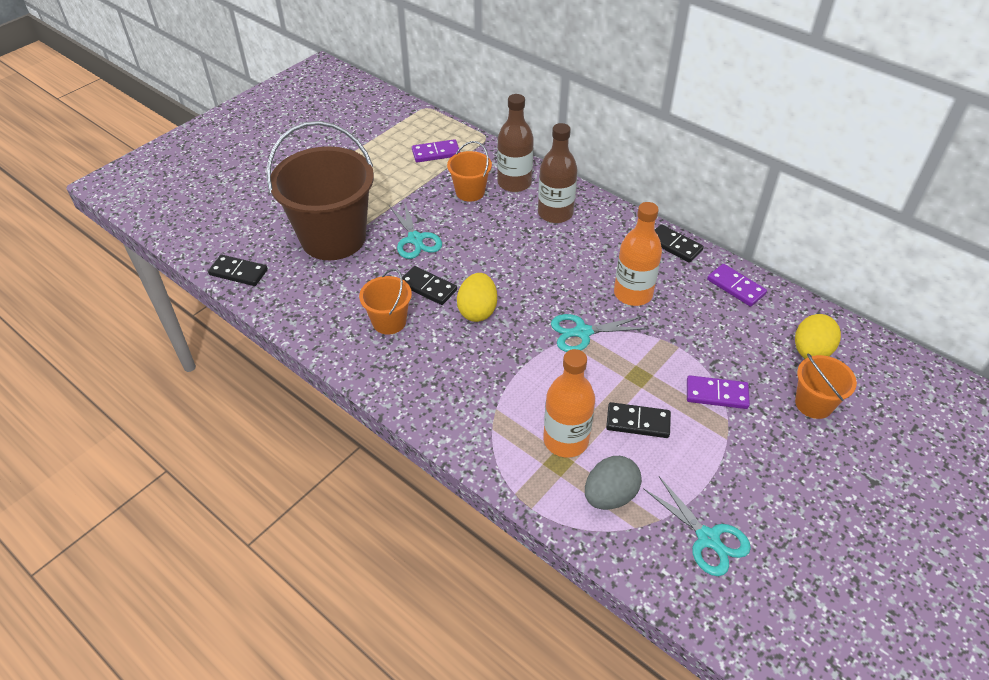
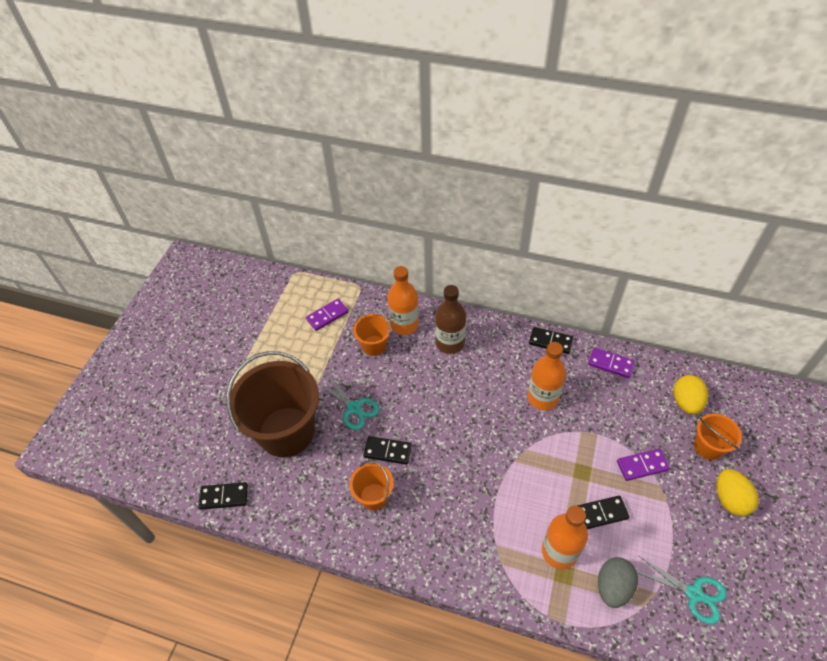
camera: 20 degrees left, 5 degrees up
yellow egg [457,273,497,322] -> yellow egg moved to [717,469,759,516]
brown bottle [497,94,534,192] -> orange bottle [387,266,419,335]
turquoise scissors [551,314,650,352] -> none

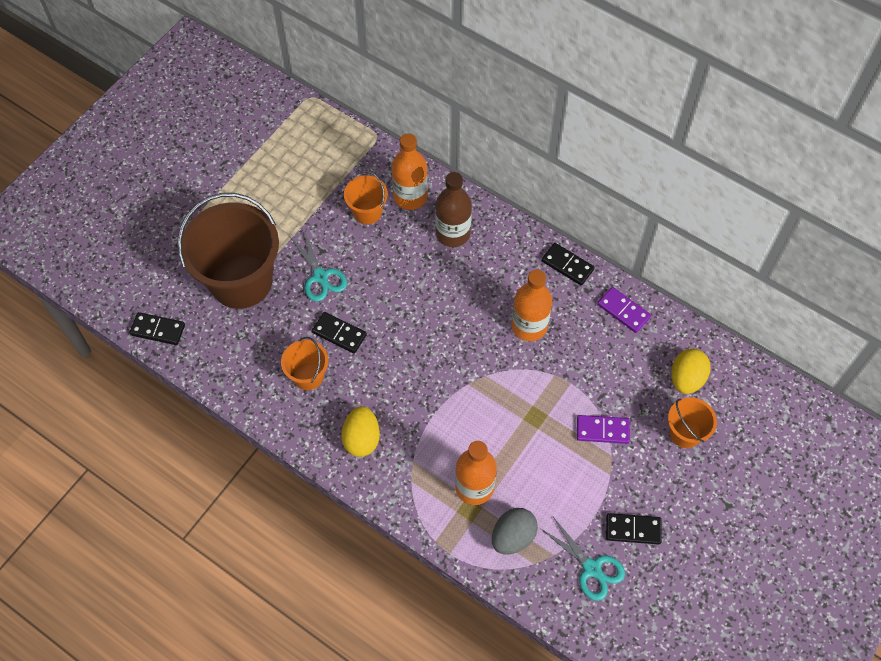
camera: 15 degrees right, 10 degrees up
purple domino [306,299,349,331] -> none
black domino [577,495,630,529] -> black domino moved to [606,513,662,544]
yellow egg [717,469,759,516] -> yellow egg moved to [341,406,380,457]

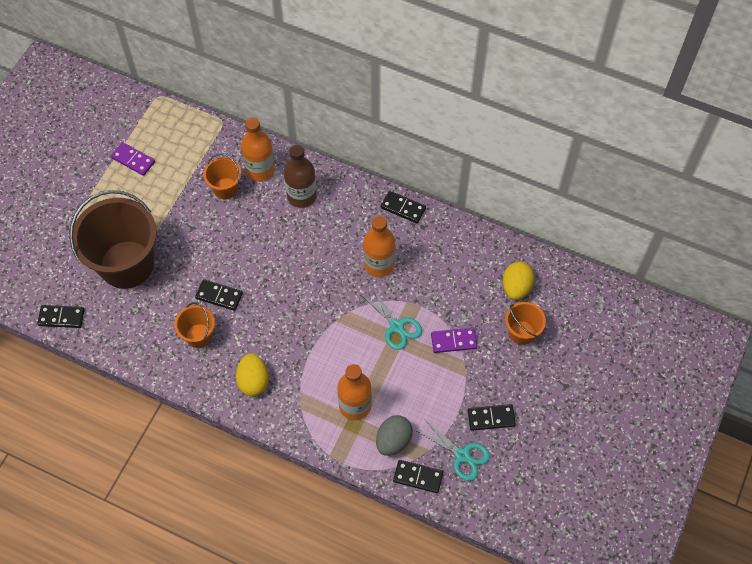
camera: 10 degrees left, 0 degrees up
turquoise scissors [290,231,347,302] -> turquoise scissors moved to [362,287,422,350]
purple domino [597,287,651,333] -> purple domino moved to [111,142,155,176]
none -> black domino [393,460,443,493]

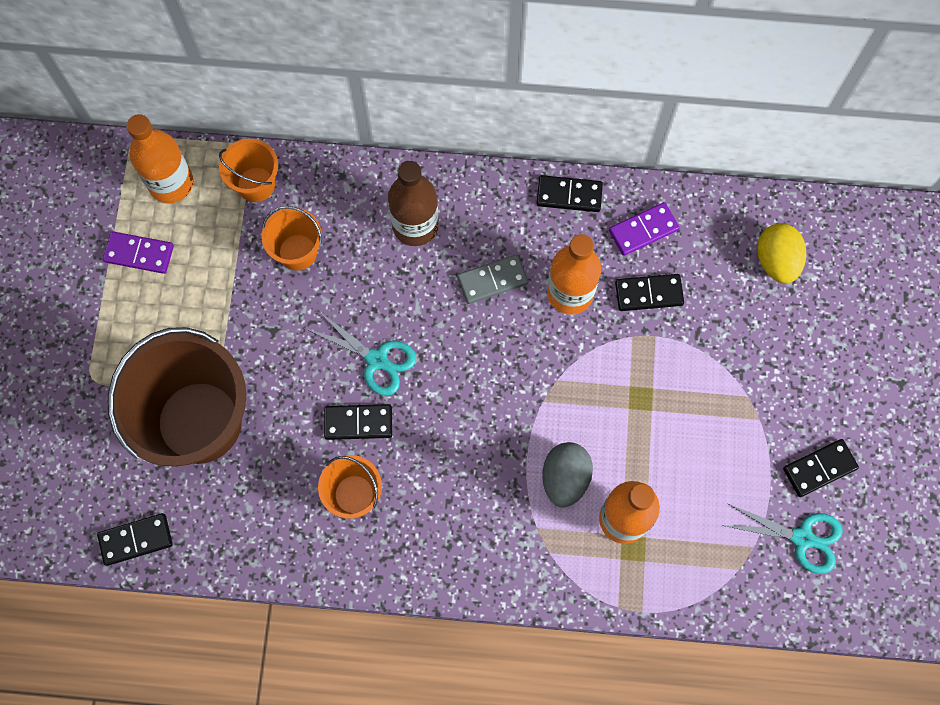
camera: 20 degrees left, 10 degrees up
yellow egg [236,353,269,396] -> none
orange bottle [241,117,275,181] -> orange bottle moved to [126,114,193,203]
turquoise scissors [362,287,422,350] -> turquoise scissors moved to [307,312,416,396]
grey egg [376,415,413,456] -> grey egg moved to [542,442,593,507]
black domino [393,460,443,493] -> black domino moved to [615,274,684,311]
purple domino [431,328,477,353] -> purple domino moved to [609,202,680,256]
orange bucket [505,302,546,345] -> orange bucket moved to [219,139,278,202]
none -> grey domino [457,254,528,304]

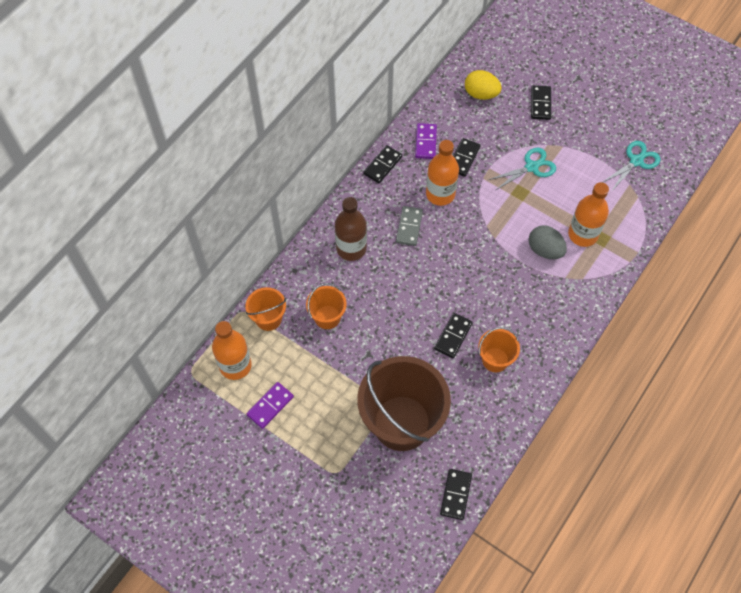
camera: 60 degrees left, 10 degrees down
turquoise scissors [307,312,416,396] -> turquoise scissors moved to [488,148,556,190]
black domino [783,439,859,497] -> black domino moved to [531,85,551,120]

